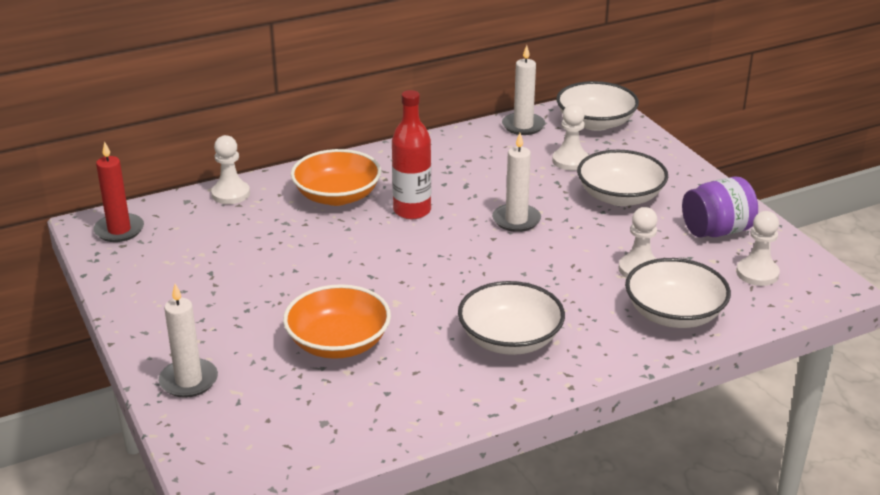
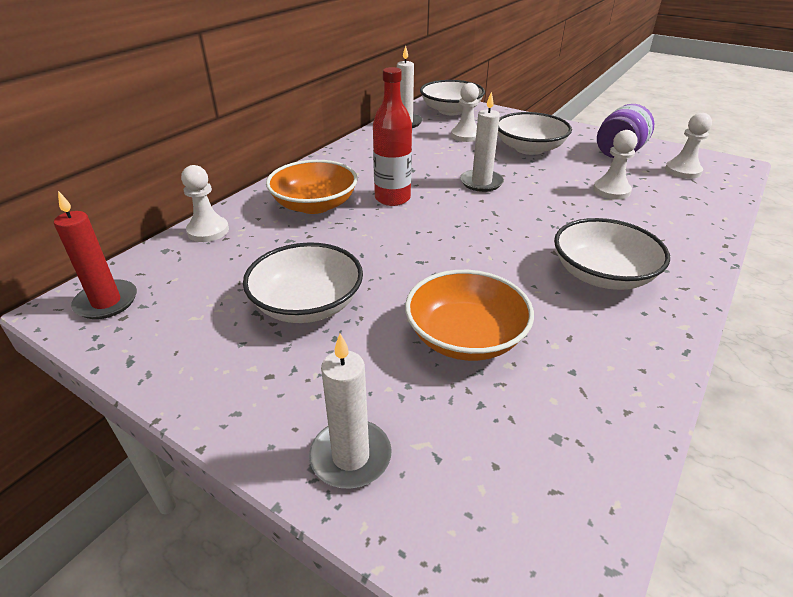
camera: 30 degrees left, 5 degrees up
white bowl [625,258,731,328] -> white bowl moved to [243,242,363,323]

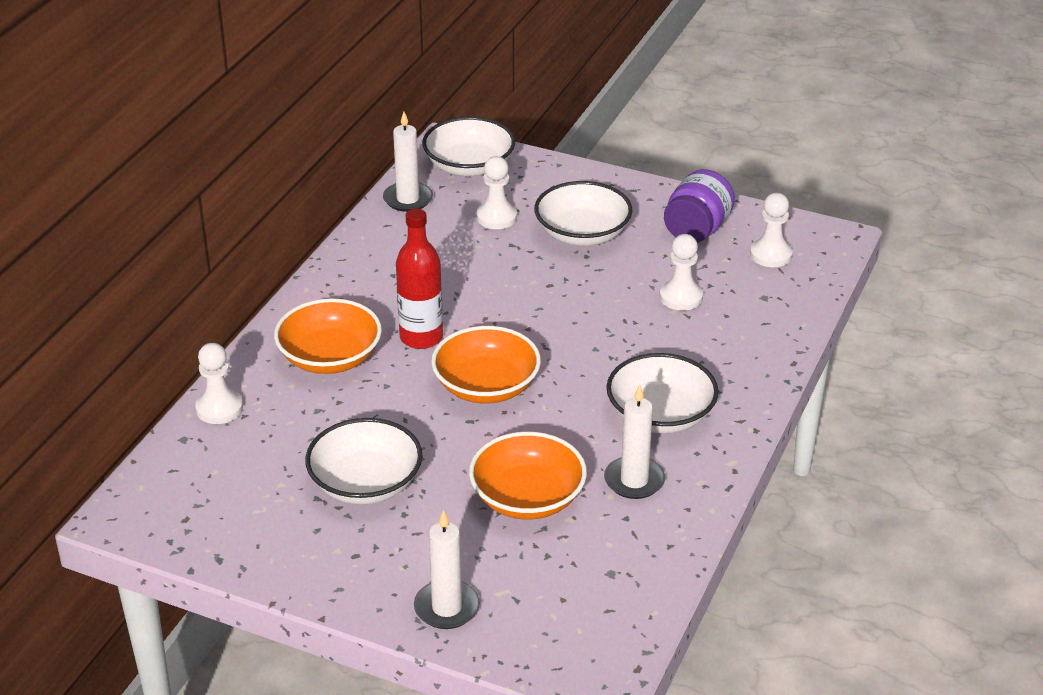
camera: 10 degrees left, 0 degrees up
red candle [54,191,137,319] -> none
white candle [460,91,504,192] -> white candle moved to [604,385,665,499]
none -> orange bowl [431,326,541,403]

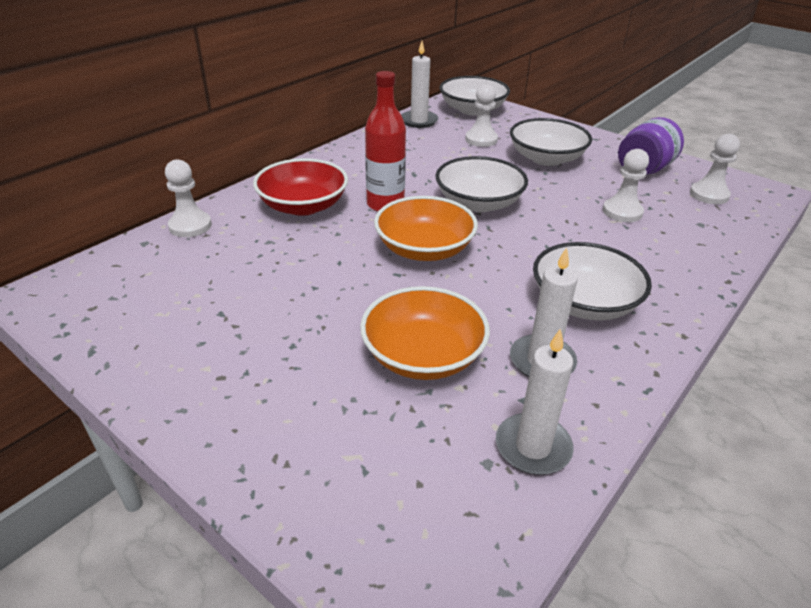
camera: 15 degrees right, 0 degrees up
orange bowl [274,298,382,374] -> red bowl [253,158,348,216]
white bowl [305,418,423,505] -> white bowl moved to [435,156,528,212]
white candle [414,510,480,629] -> white candle moved to [496,328,574,475]

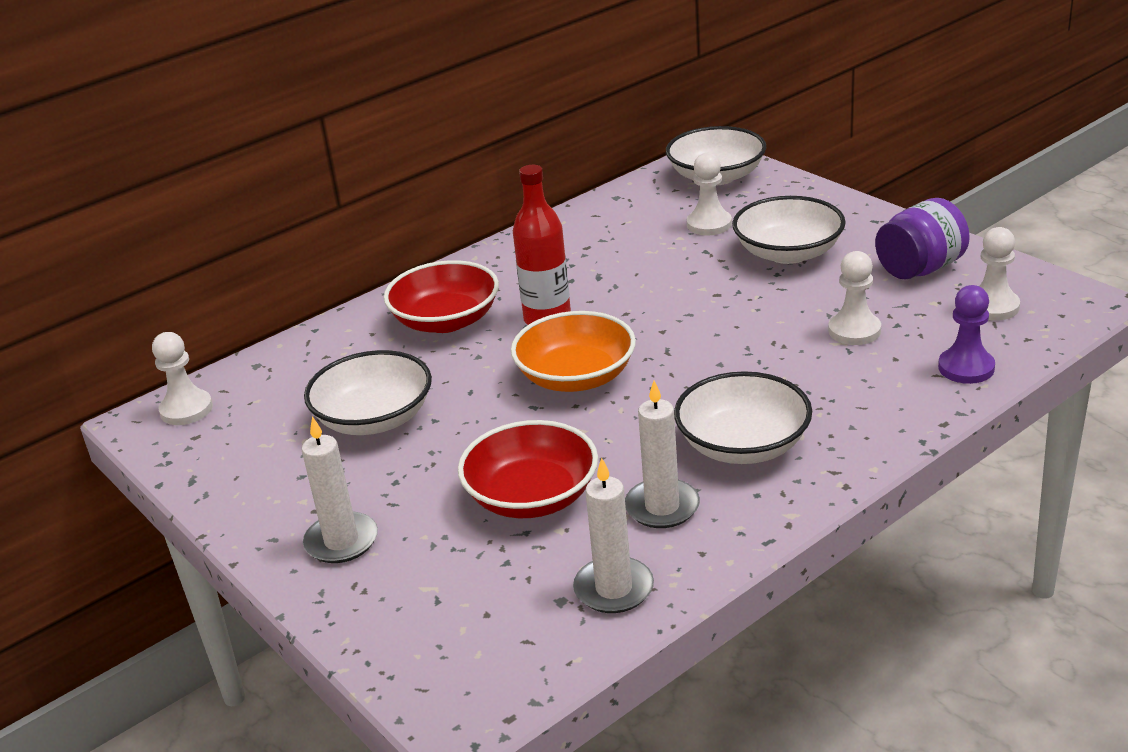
camera: 15 degrees right, 5 degrees down
white pawn [165,159,212,237] -> white pawn moved to [152,332,213,425]
orange bowl [360,286,490,380] -> red bowl [458,420,598,518]
white candle [401,41,438,128] -> white candle moved to [302,416,378,563]
white bowl [435,156,528,212] -> white bowl moved to [304,350,432,435]
none -> purple pawn [938,285,995,384]

